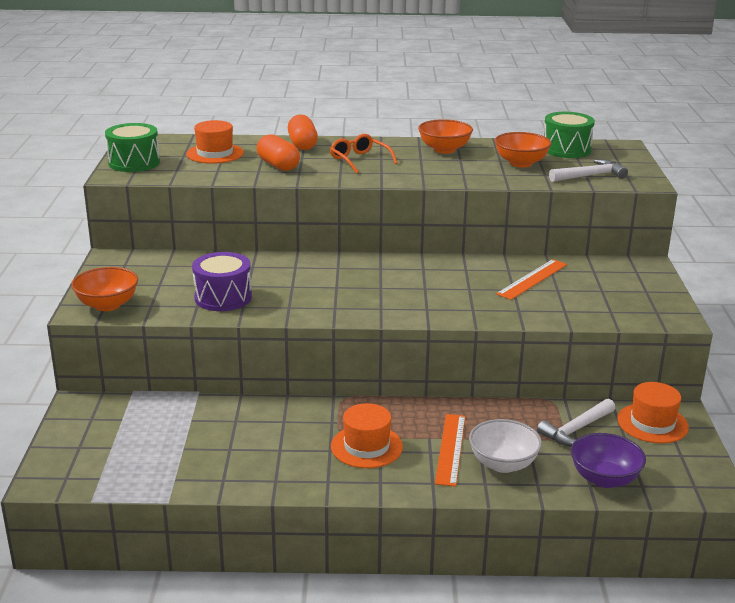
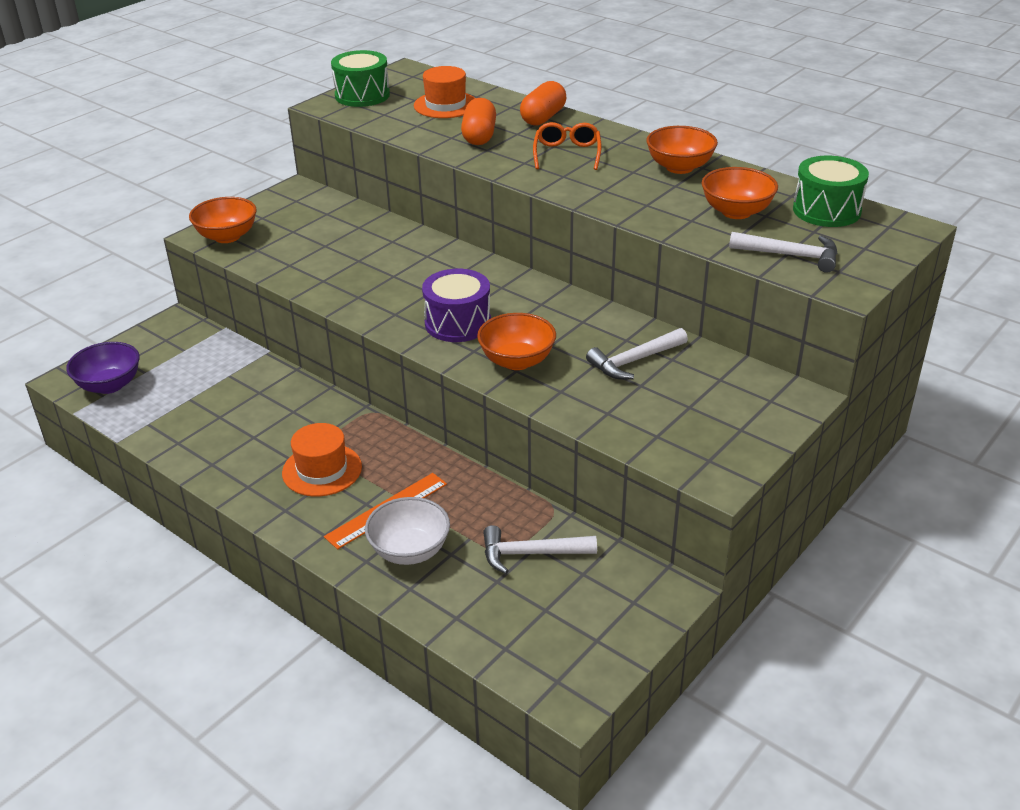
camera: 40 degrees right, 10 degrees up
purple drum [192,252,252,311] -> purple drum moved to [422,269,491,342]
orange ruler [496,259,567,300] -> white hammer [586,328,688,380]
purple bowl [571,433,646,488] -> purple bowl moved to [66,342,140,394]
orange hat [617,382,689,444] -> none
none -> orange bowl [477,313,556,370]

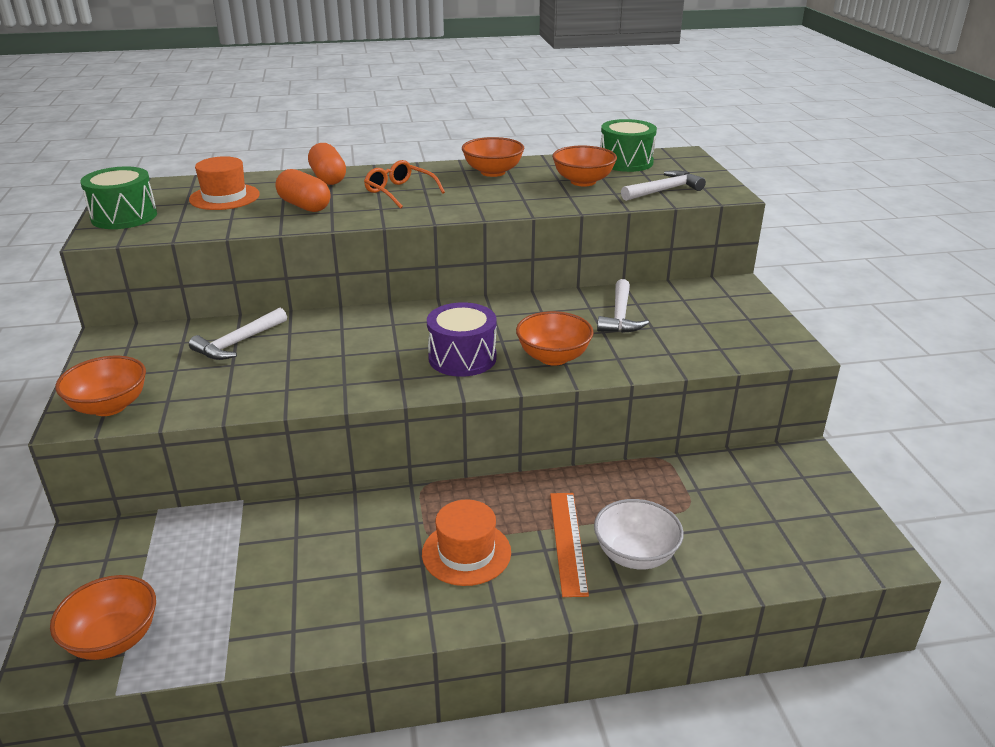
camera: 50 degrees left, 5 degrees down
purple bowl [66,342,140,394] -> orange bowl [50,575,156,660]
white hammer [483,525,597,574] -> white hammer moved to [189,308,287,360]

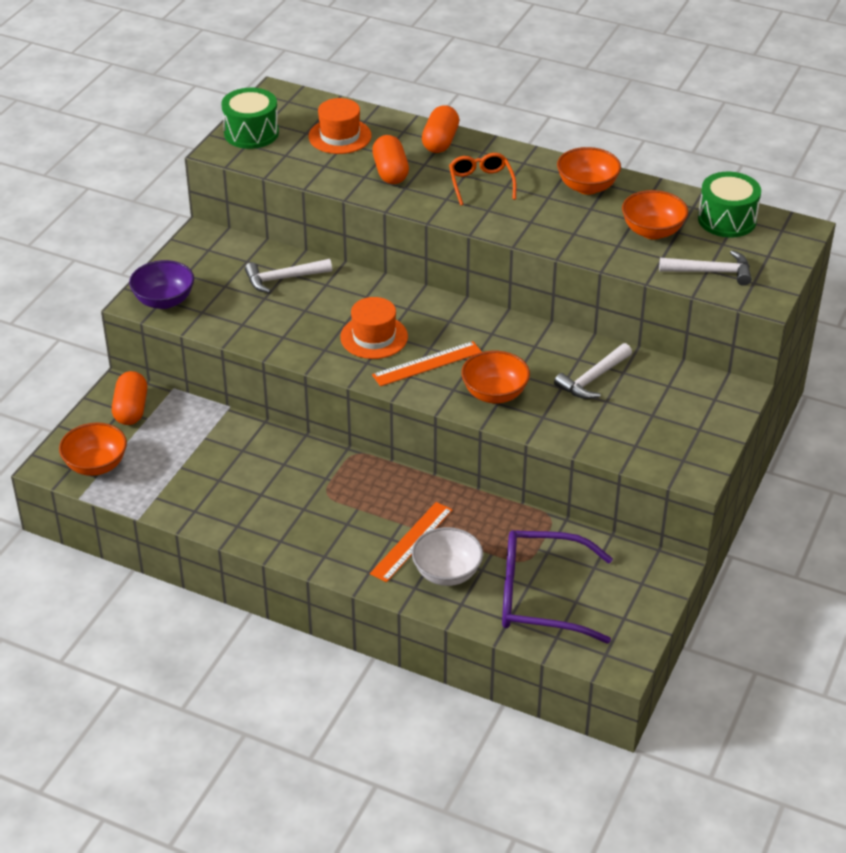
camera: 35 degrees right, 10 degrees up
orange bowl [55,356,146,416] -> purple bowl [129,260,194,309]
orange hat [422,500,511,586] -> orange hat moved to [340,297,408,359]
purple drum [427,302,497,377] -> orange ruler [372,341,482,386]
none -> orange capsule [112,371,147,425]
none -> purple glasses [502,530,613,644]

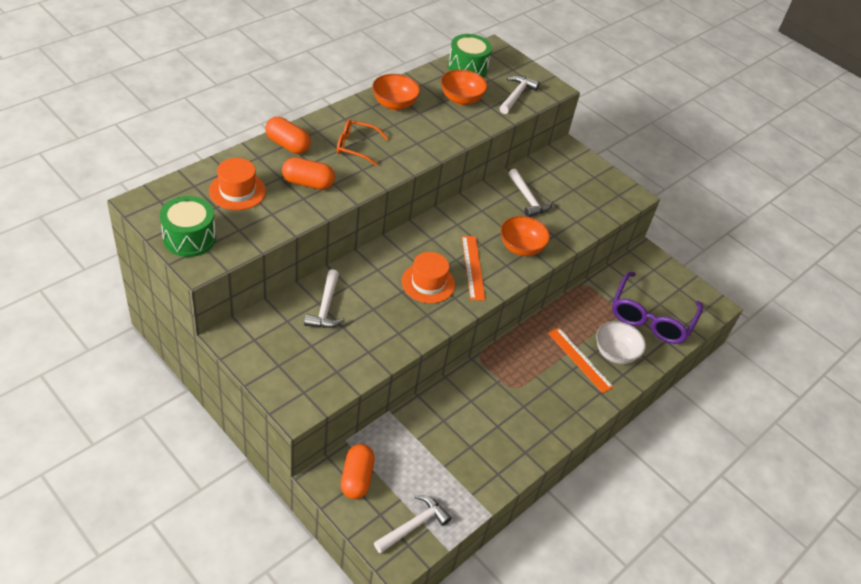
camera: 75 degrees left, 5 degrees up
orange bowl [59,422,127,476] -> white hammer [374,495,451,554]
orange capsule [112,371,147,425] -> orange capsule turned 75 degrees clockwise [341,444,375,499]
purple bowl [129,260,194,309] -> none

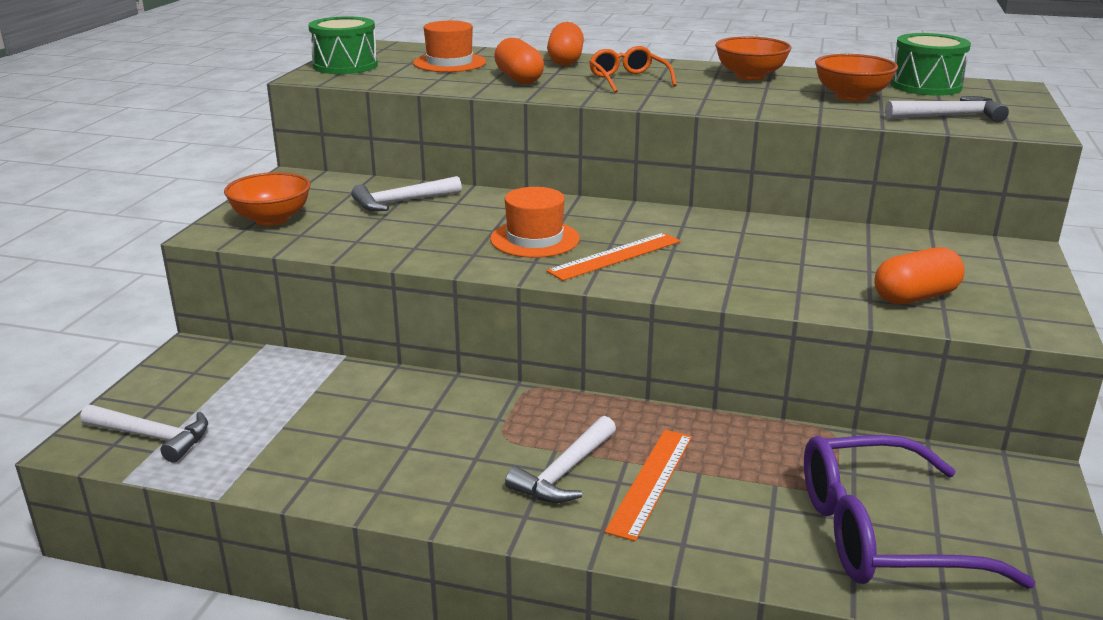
camera: 65 degrees right, 20 degrees down
orange capsule [341,444,375,499] -> orange capsule moved to [874,247,965,305]
orange bowl [500,216,550,256] -> orange bowl moved to [224,172,311,226]
white hammer [508,169,553,217] -> white hammer moved to [505,416,616,503]
white bowl [596,321,646,364] -> none

